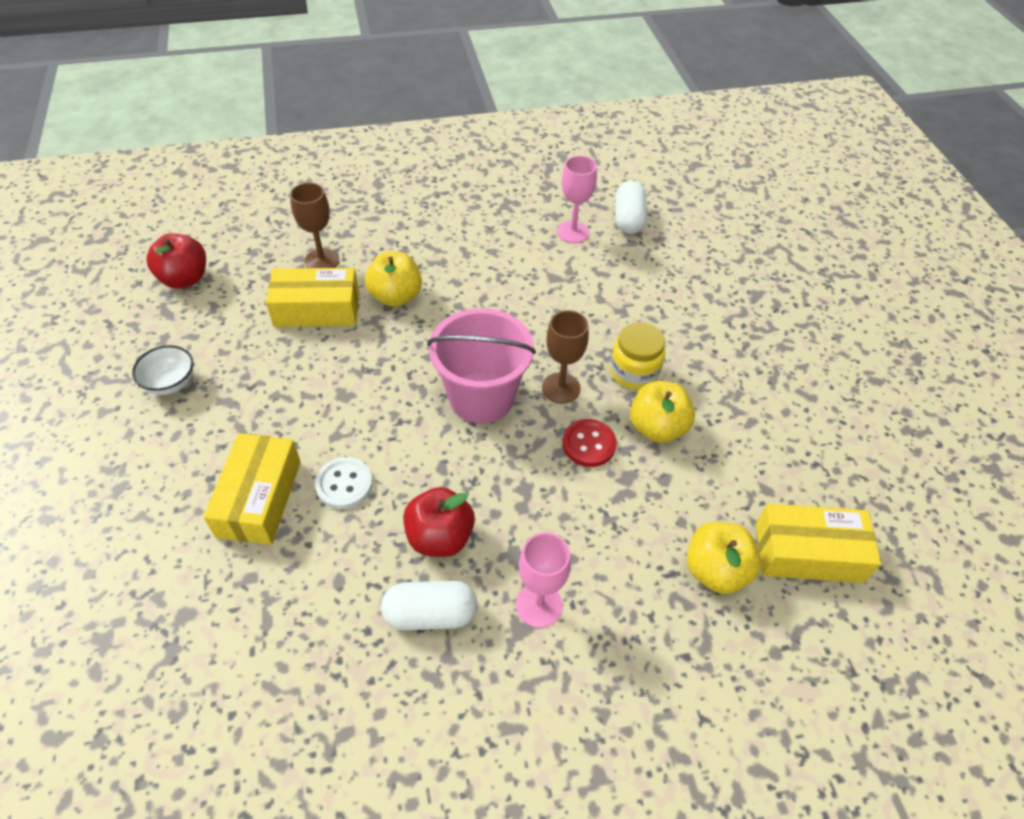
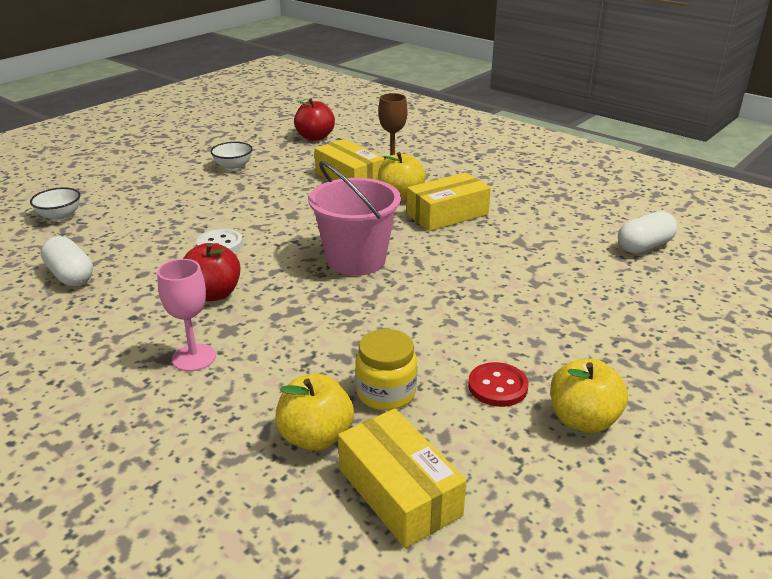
camera: 55 degrees right, 20 degrees down
yellow box [203,433,301,545] -> yellow box moved to [407,172,491,231]
white capsule [381,581,478,630] -> white capsule moved to [41,236,93,286]
brown goblet [542,310,589,404] -> none
pink goblet [557,156,597,243] -> none
red button [562,419,617,467] -> red button moved to [468,362,529,407]
yellow jar [610,322,665,389] -> yellow jar moved to [355,329,417,410]
yellow apple [630,381,695,443] -> yellow apple moved to [550,358,628,433]
none -> white bowl [30,187,80,221]

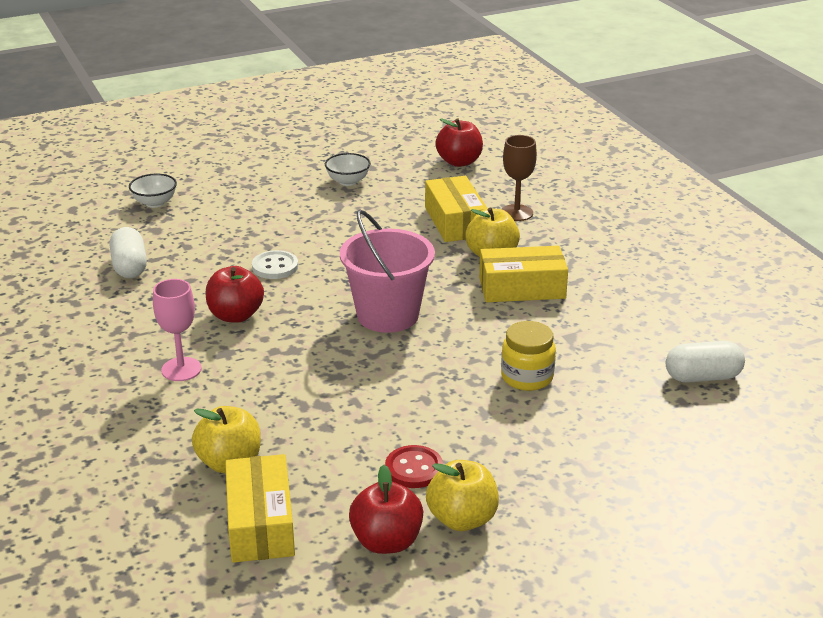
camera: 25 degrees right, 0 degrees up
yellow jar [355,329,417,410] -> yellow jar moved to [501,321,556,391]
none -> red apple [349,465,423,554]

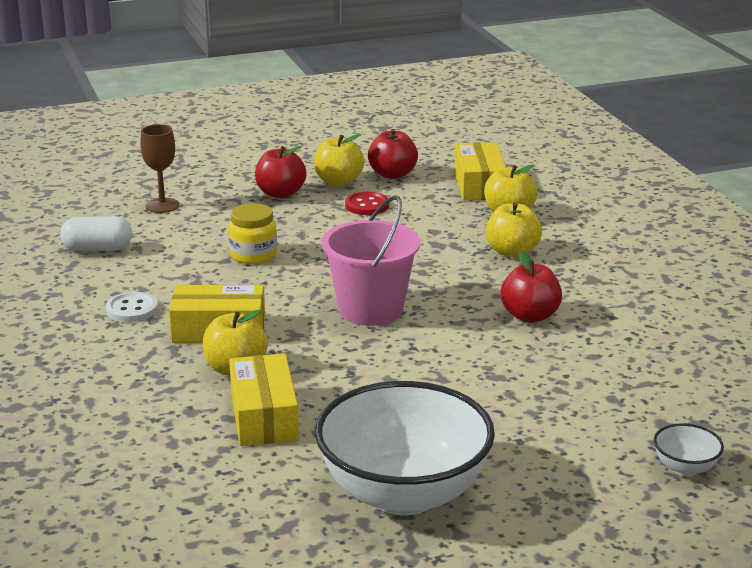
camera: 175 degrees left, 5 degrees down
white capsule [110,227,147,278] -> none
pink goblet [153,279,202,381] -> none
white button [252,250,298,279] -> white button moved to [106,292,158,322]
white bowl [325,153,371,186] -> white bowl [315,381,495,515], size x2.49
red apple [435,118,483,167] -> red apple moved to [255,146,307,198]
brown goblet [502,135,537,221] -> brown goblet moved to [140,124,179,213]
none -> yellow apple [486,202,542,258]

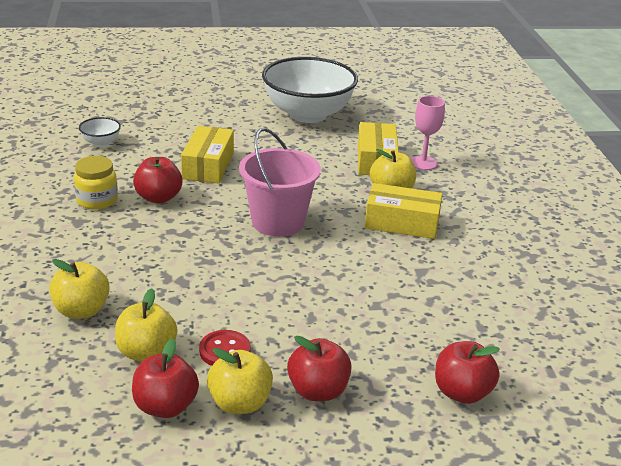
camera: 170 degrees left, 5 degrees up
white capsule [60,216,132,251] -> none
white button [106,292,158,322] -> none
brown goblet [140,124,179,213] -> red apple [435,341,500,404]
yellow jar [228,203,277,264] -> yellow jar moved to [74,156,118,210]
yellow box [454,142,506,200] -> yellow box moved to [181,126,234,183]
yellow apple [486,202,542,258] -> yellow apple moved to [115,289,177,362]
white bowl [654,423,724,476] -> white bowl moved to [79,117,121,147]
none -> pink goblet [411,96,445,170]

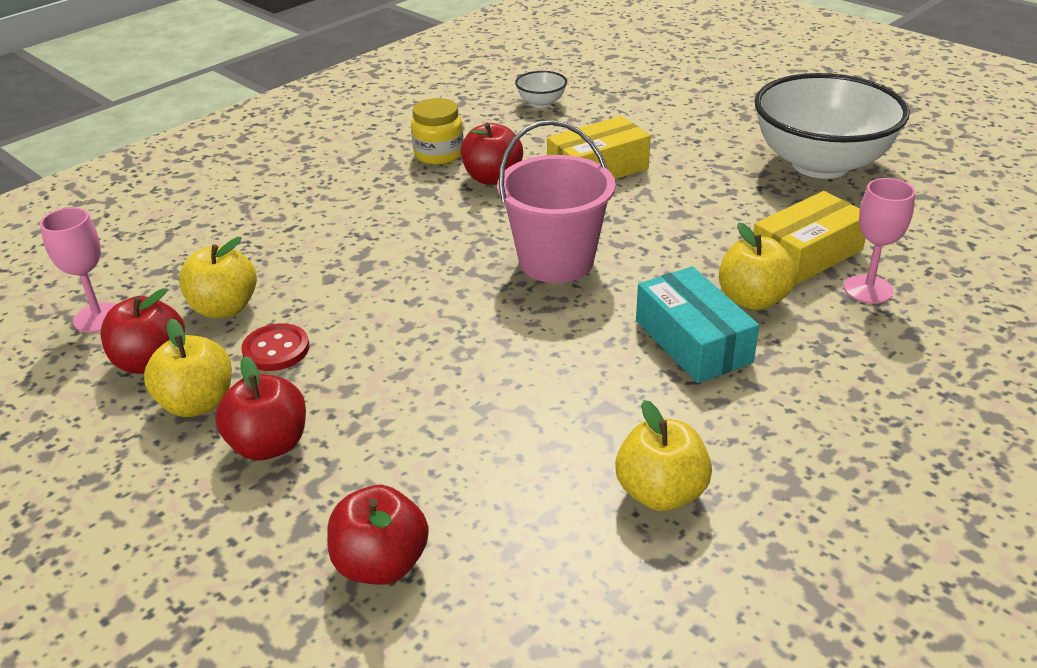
camera: 55 degrees right, 5 degrees up
yellow apple [49,259,110,319] -> yellow apple moved to [615,400,712,511]
yellow box [365,183,442,239] -> turquoise box [636,266,759,383]
none -> pink goblet [40,208,116,333]

